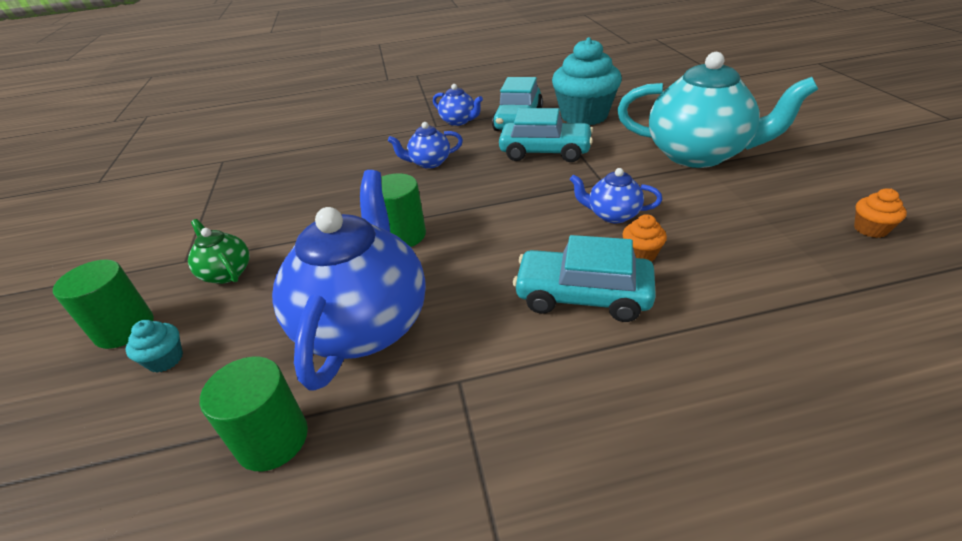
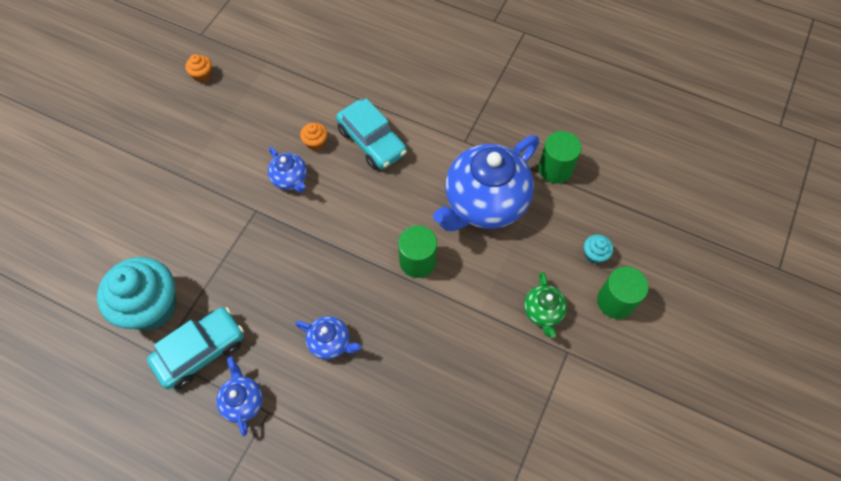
camera: 145 degrees left, 25 degrees up
turquoise car [499,108,593,162] -> none
turquoise teapot [617,52,818,168] -> none

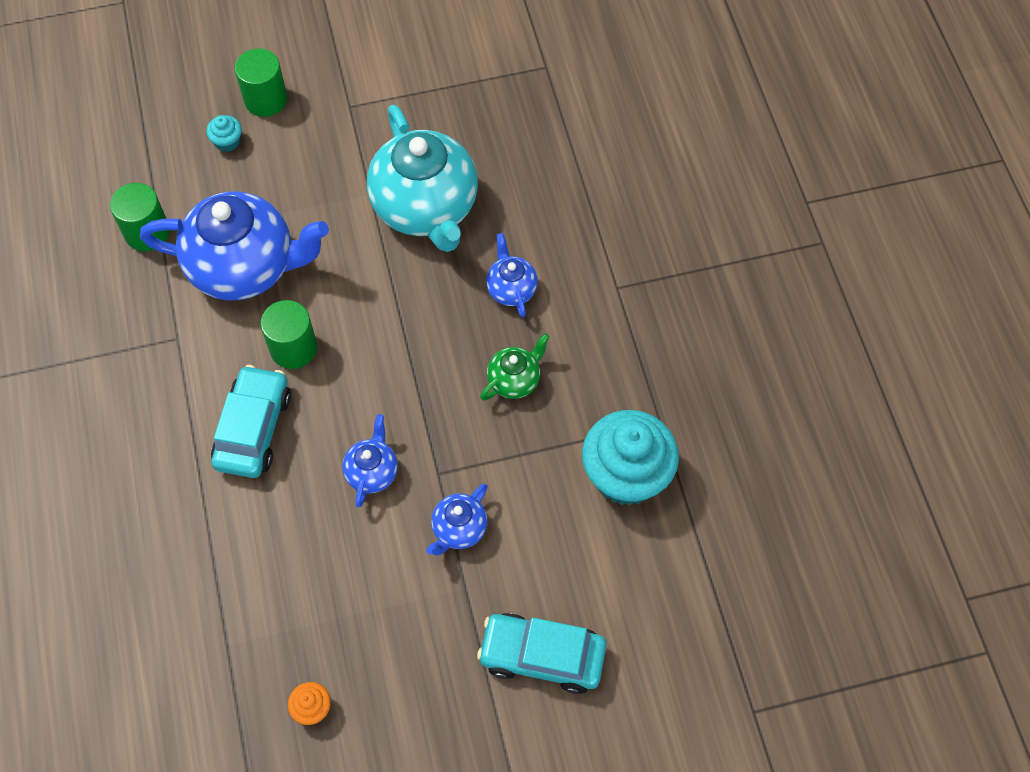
camera: 130 degrees left, 0 degrees up
turquoise car [147,307,244,389] -> turquoise car moved to [477,613,607,694]
blue teapot [216,357,263,436] -> blue teapot moved to [426,484,488,555]
orange cupcake [300,123,327,151] -> none
green cylinder [398,225,437,278] -> green cylinder moved to [261,300,317,369]
green teapot [524,272,567,338] -> green teapot moved to [480,333,550,401]
none -> turquoise teapot [367,105,478,252]

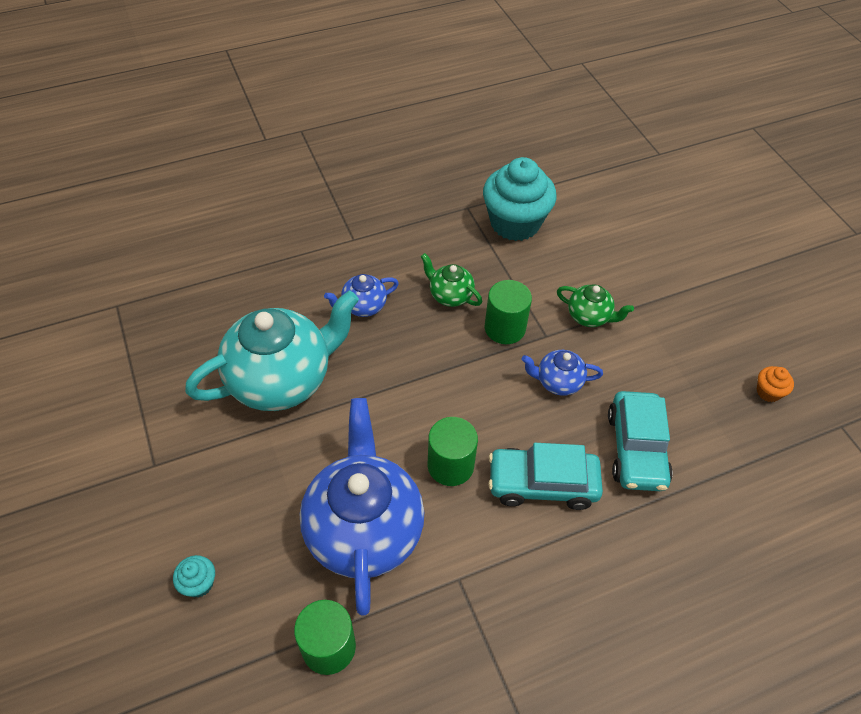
camera: 100 degrees left, 10 degrees down
green cylinder [235,49,287,117] -> green cylinder moved to [485,280,532,344]
blue teapot [426,484,488,555] -> green teapot [557,284,634,327]
turquoise car [477,613,607,694] -> turquoise car moved to [608,391,673,491]

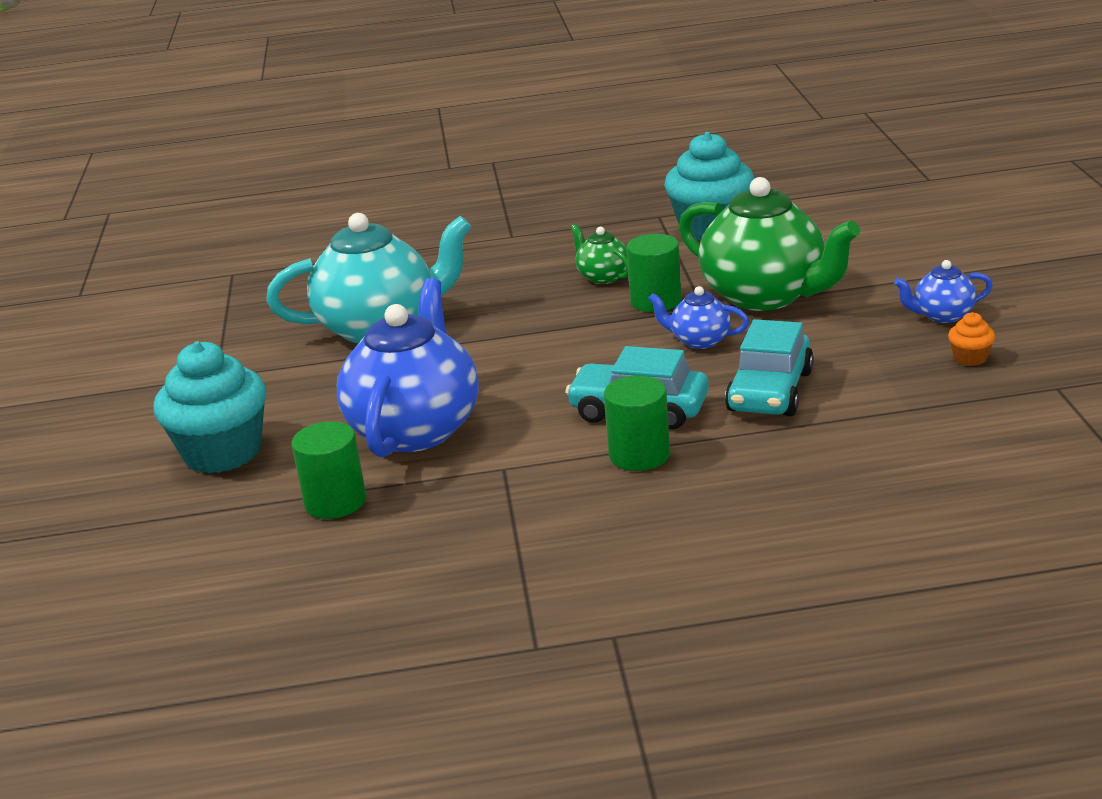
camera: 20 degrees right, 25 degrees down
turquoise cupcake [173,555,215,597] -> turquoise cupcake [153,341,266,473], size x2.39
blue teapot [324,274,399,317] -> blue teapot moved to [894,260,993,323]
green cylinder [428,417,478,486] -> green cylinder moved to [604,375,670,471]
green teapot [557,284,634,327] -> green teapot [679,177,860,311], size x2.18

